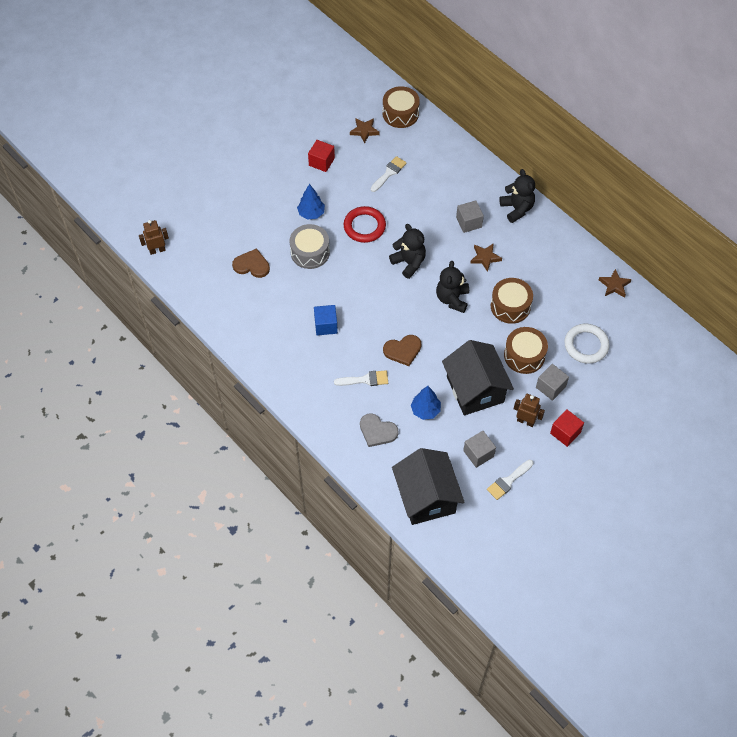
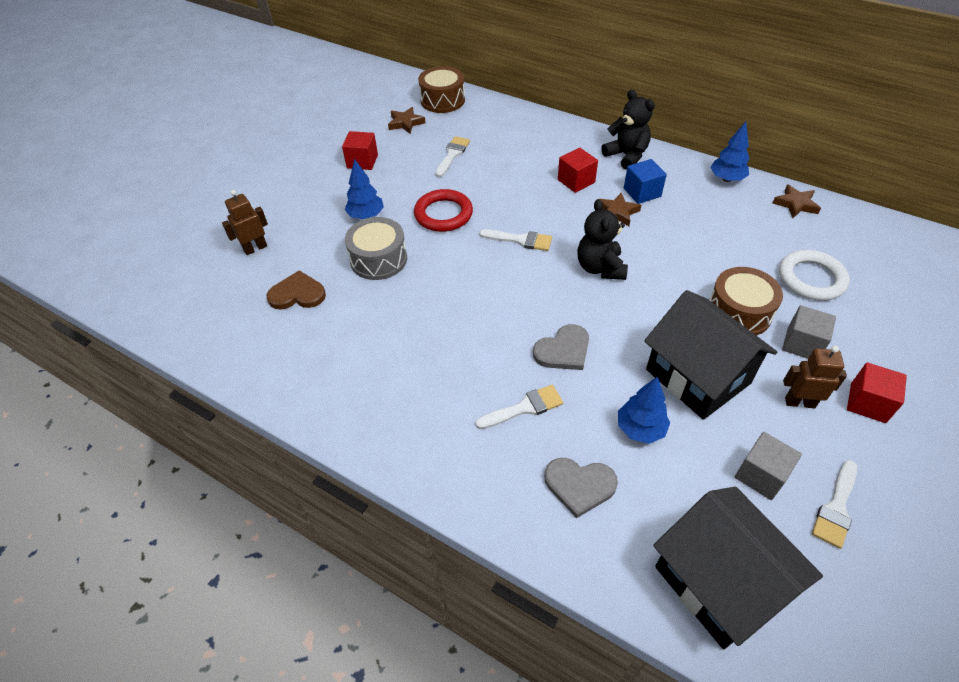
camera: 15 degrees left, 10 degrees down
brown robot [139,220,169,255] -> brown robot moved to [222,190,268,255]
blue cube [314,305,338,336] -> blue cube moved to [624,159,667,204]
brown heart [383,335,422,366] -> grey heart [533,324,589,370]
black teddy bear [389,224,426,279] -> white brush [479,229,552,251]
grey cube [456,200,484,233] -> red cube [558,148,598,193]
brown drum [491,278,533,324] -> none
none -> blue tree [710,122,750,182]

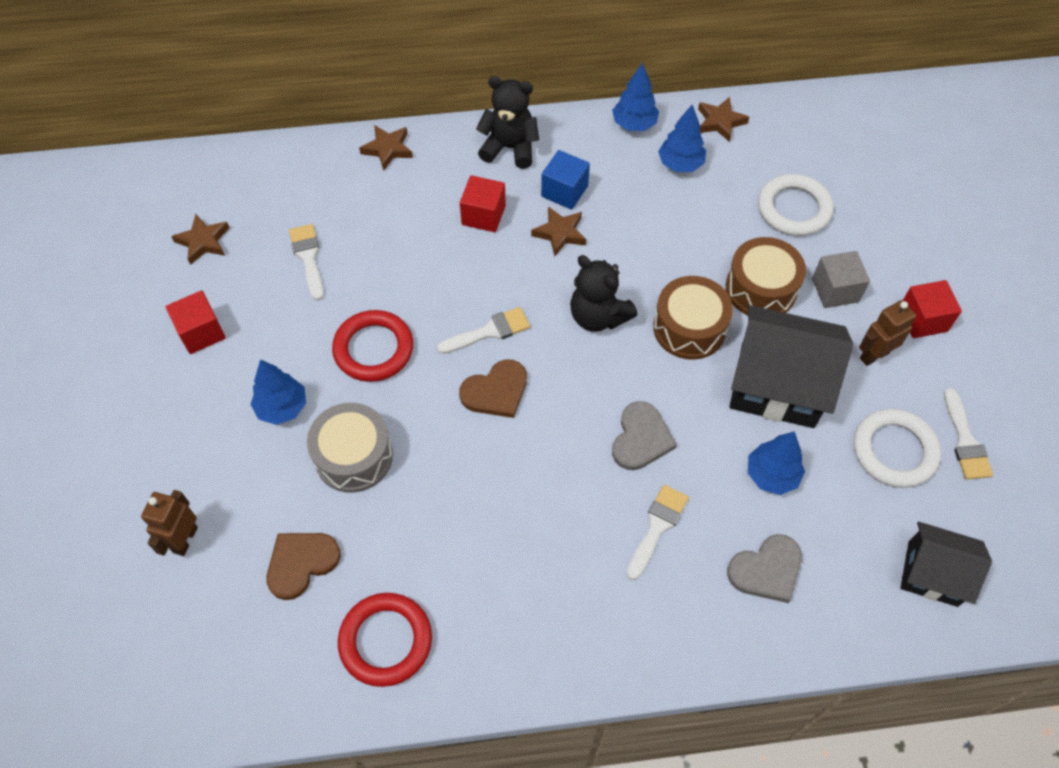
camera: 40 degrees left, 10 degrees up
brown drum [418,66,465,113] -> brown drum moved to [653,276,733,360]
black house [653,487,823,649] -> black house [901,521,992,607], size x0.61
grey cube [735,432,802,500] -> white ring [854,409,941,488]
none -> red ring [338,593,432,687]
none -> brown star [359,125,413,171]
none -> brown heart [459,359,527,418]
none -> blue tree [658,105,706,172]

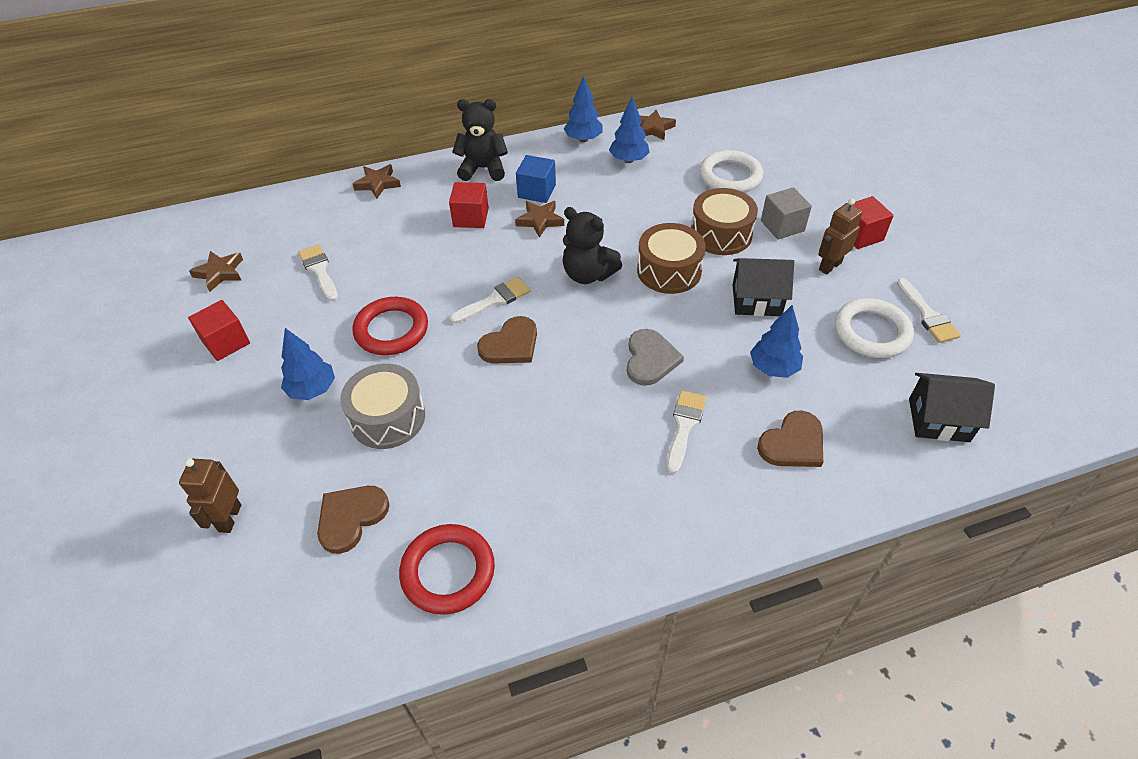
camera: 10 degrees left, 10 degrees down
grey heart [727,534,802,603] -> brown heart [757,410,823,467]
black house [729,305,853,428] -> black house [733,258,794,316], size x0.61

